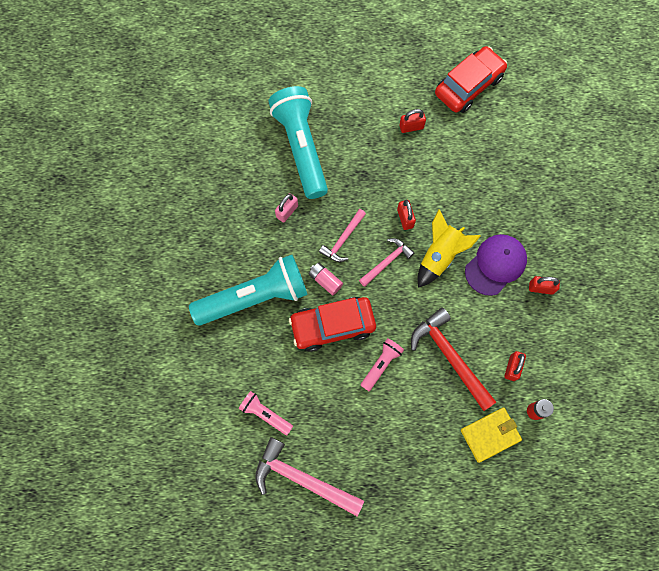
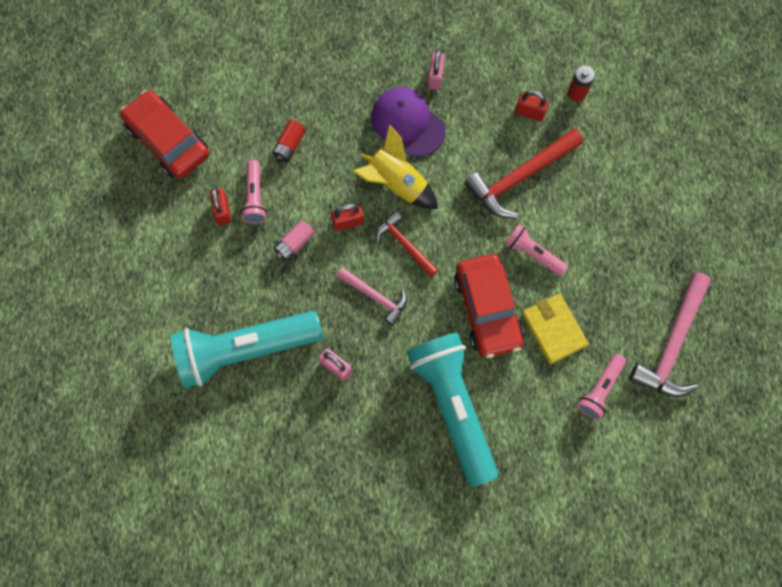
camera: 90 degrees left, 0 degrees up
pink battery [309,263,343,295] -> pink battery moved to [274,220,315,262]
pink hammer [359,238,414,287] -> red hammer [376,211,438,277]
yellow wallet [461,407,522,463] -> yellow wallet moved to [522,294,589,364]
red padlock [529,276,560,295] -> pink padlock [428,50,445,90]
none -> pink flashlight [240,160,267,224]
none -> red battery [272,120,306,163]

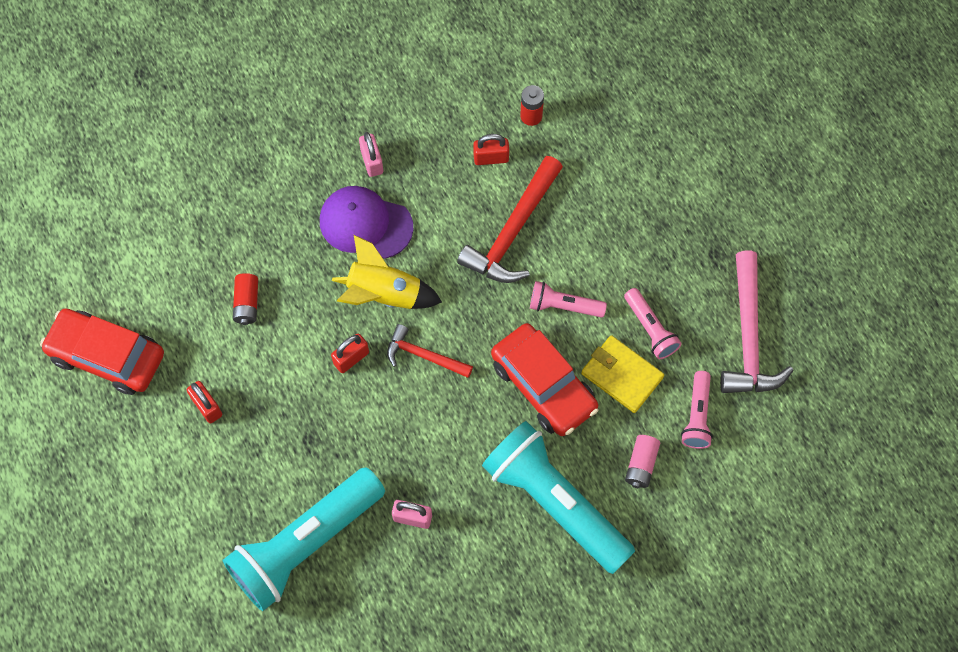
camera: 25 degrees left, 5 degrees down
pink flashlight [240,160,267,224] -> pink flashlight moved to [624,288,682,359]
pink battery [274,220,315,262] -> pink battery moved to [625,435,660,488]
pink hammer [337,267,407,326] -> none

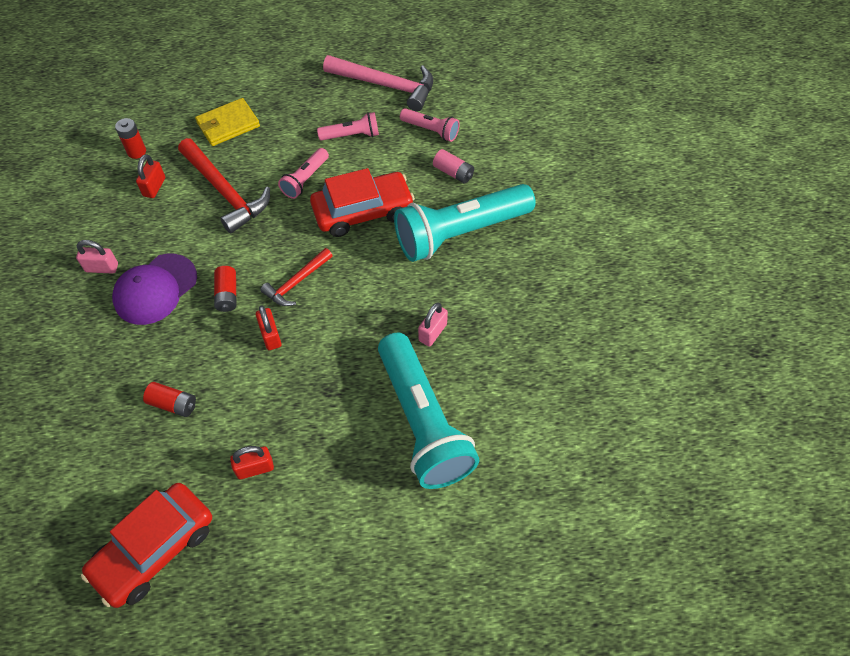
camera: 70 degrees left, 10 degrees down
yellow rocket [332,235,442,309] -> red battery [214,266,236,312]
yellow wallet [581,335,664,413] -> yellow wallet moved to [195,98,260,146]

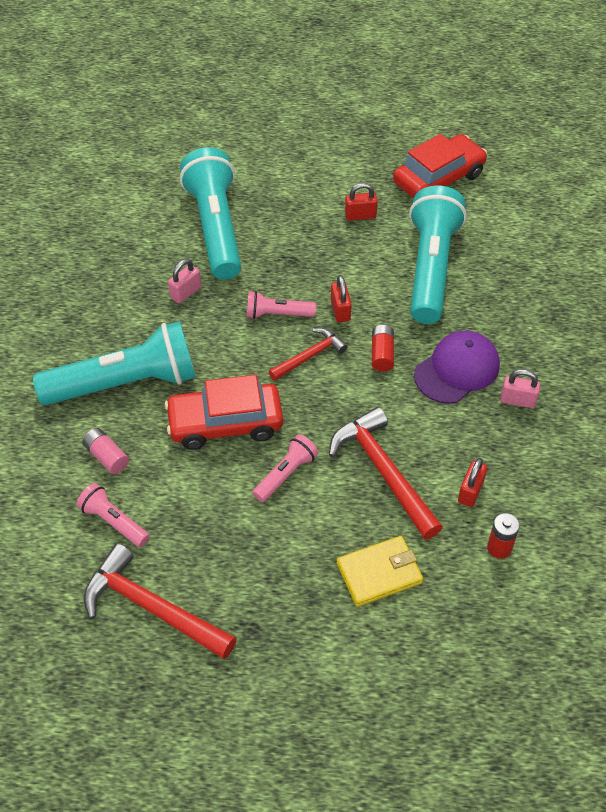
camera: 170 degrees left, 5 degrees down
red battery [143,382,196,417] -> turquoise flashlight [409,186,467,324]
pink flashlight [317,112,379,140] -> pink flashlight moved to [247,291,316,319]
pink hammer [323,55,433,111] -> red hammer [84,544,236,659]

